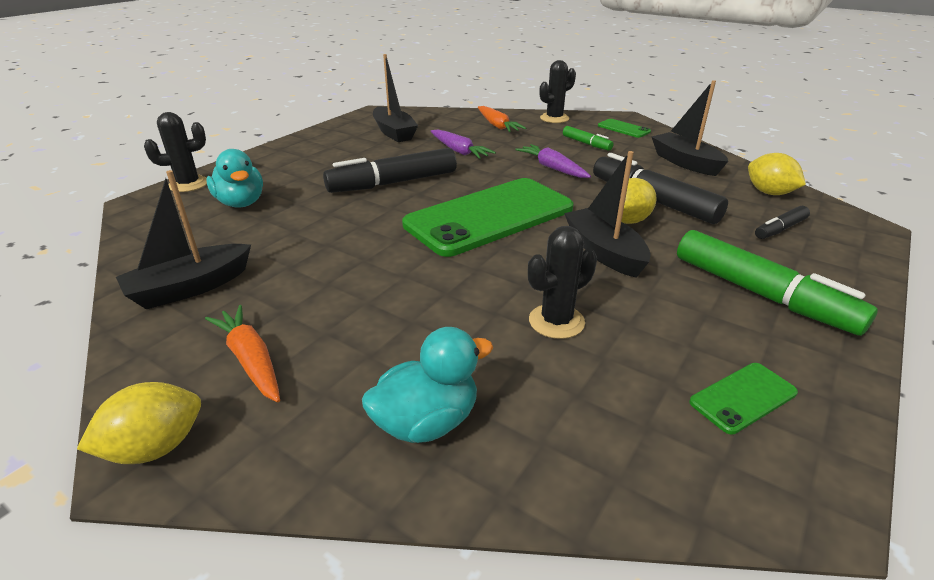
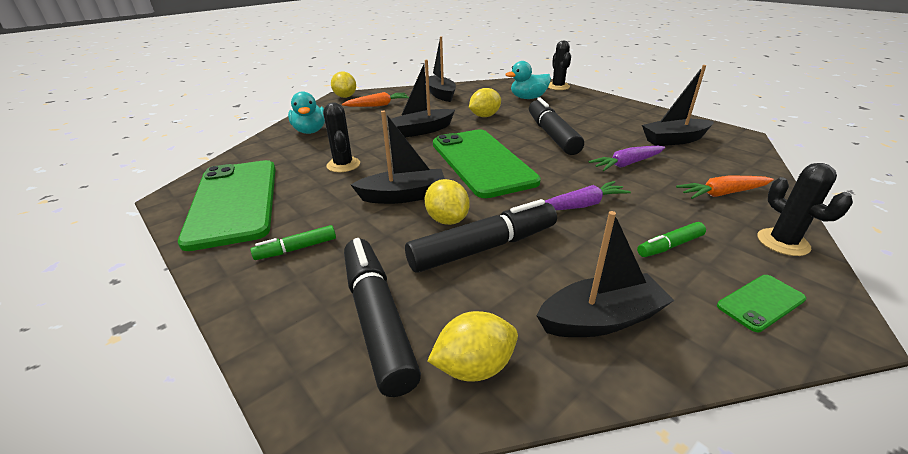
camera: 105 degrees right, 0 degrees up
green marker [677,230,878,336] -> green marker [250,225,336,260], size x0.51
green phone [689,363,798,434] -> green phone [178,160,276,251], size x2.43
black marker [755,206,810,239] -> black marker [344,238,421,397], size x1.98
none -> black boat [391,60,455,138]
none -> yellow lemon [469,88,501,117]

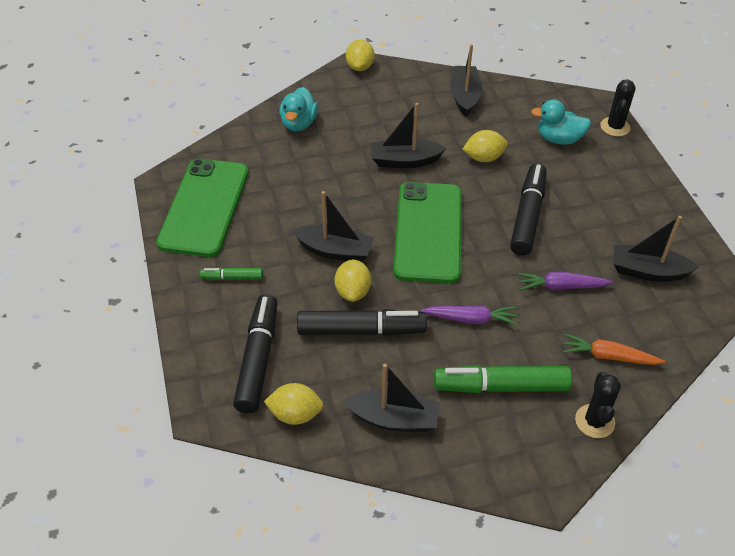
camera: 25 degrees right, 15 degrees up
black cactus [323,102,360,172] -> none
orange carrot [342,92,409,107] -> none
green marker [637,222,706,257] -> green marker [434,365,572,393], size x1.98
green phone [717,275,806,332] -> none

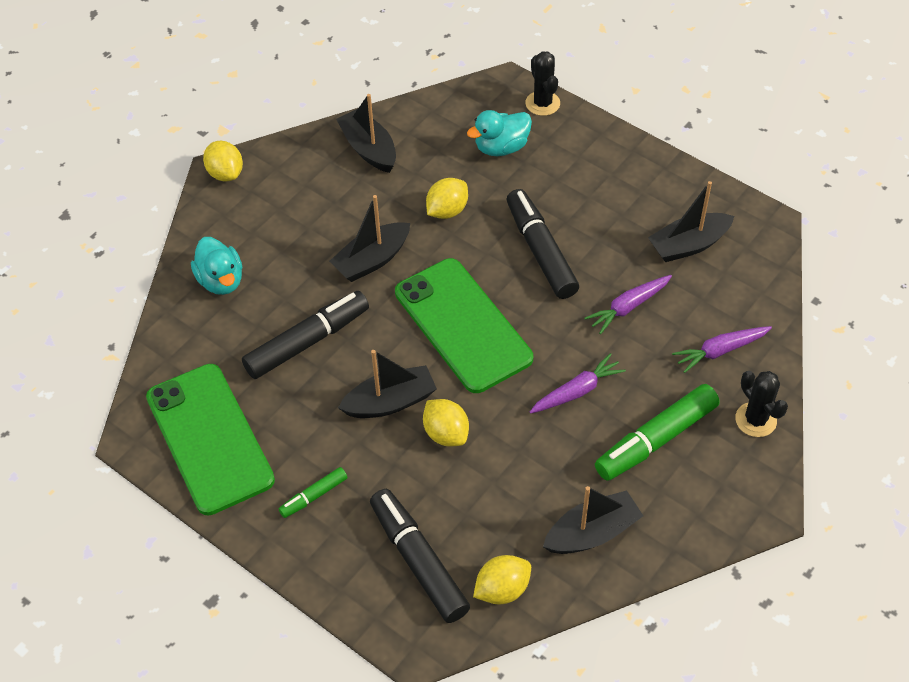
camera: 35 degrees left, 5 degrees up
black marker [297,309,427,336] -> black marker moved to [242,291,369,379]
orange carrot [563,334,665,365] -> purple carrot [672,326,772,373]

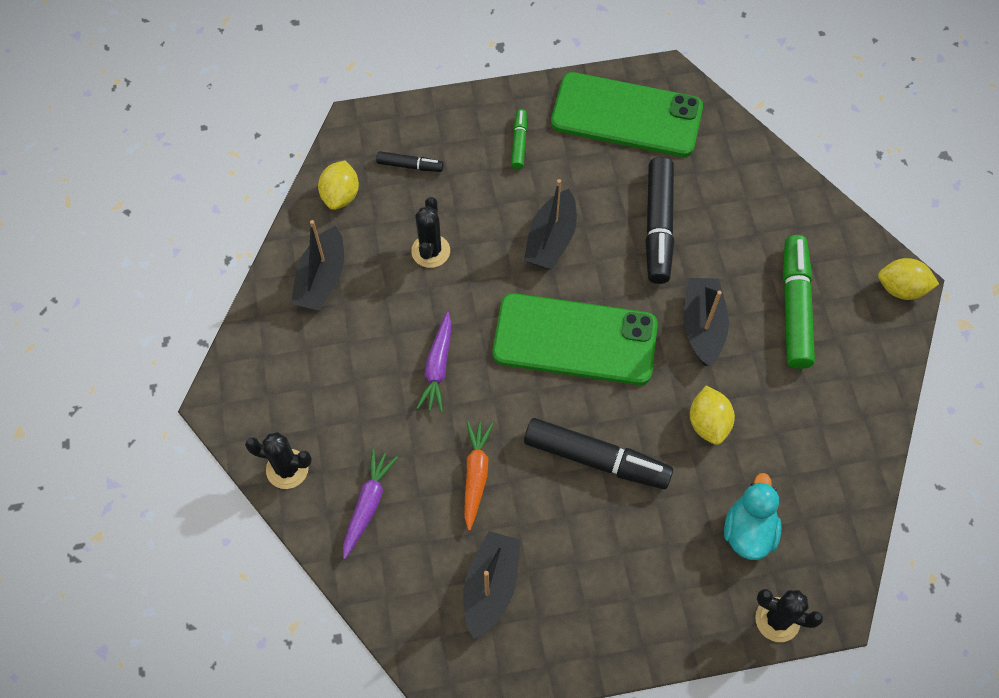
camera: 130 degrees right, 10 degrees up
turquoise duck [191,237,242,295] -> none
black boat [336,94,396,173] -> none
black marker [370,489,470,623] -> black marker [376,151,444,172], size x0.51
yellow lemon [423,399,469,446] -> none
purple carrot [584,275,672,335] -> orange carrot [464,421,493,531]
green marker [595,384,720,481] -> green marker moved to [783,235,815,369]
none -> black cactus [411,197,450,268]

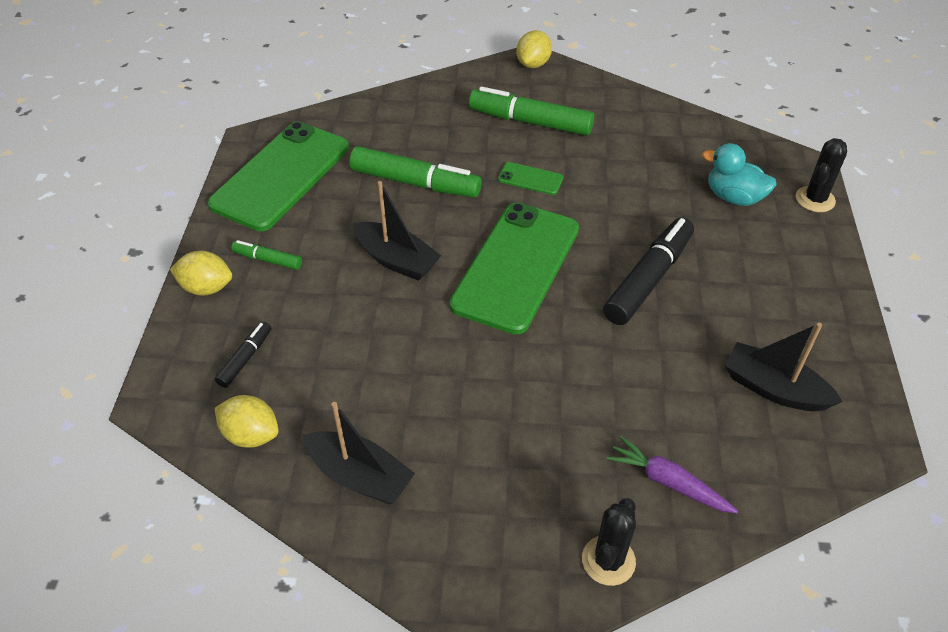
camera: 75 degrees left, 15 degrees down
black cactus [411,197,450,268] -> none
purple carrot [416,312,452,412] -> none
orange carrot [464,421,493,531] -> none
black marker [645,157,674,284] -> green marker [349,146,482,198]
black boat [683,278,729,366] -> green phone [498,162,563,195]
yellow lemon [690,386,735,445] -> yellow lemon moved to [170,251,232,296]

